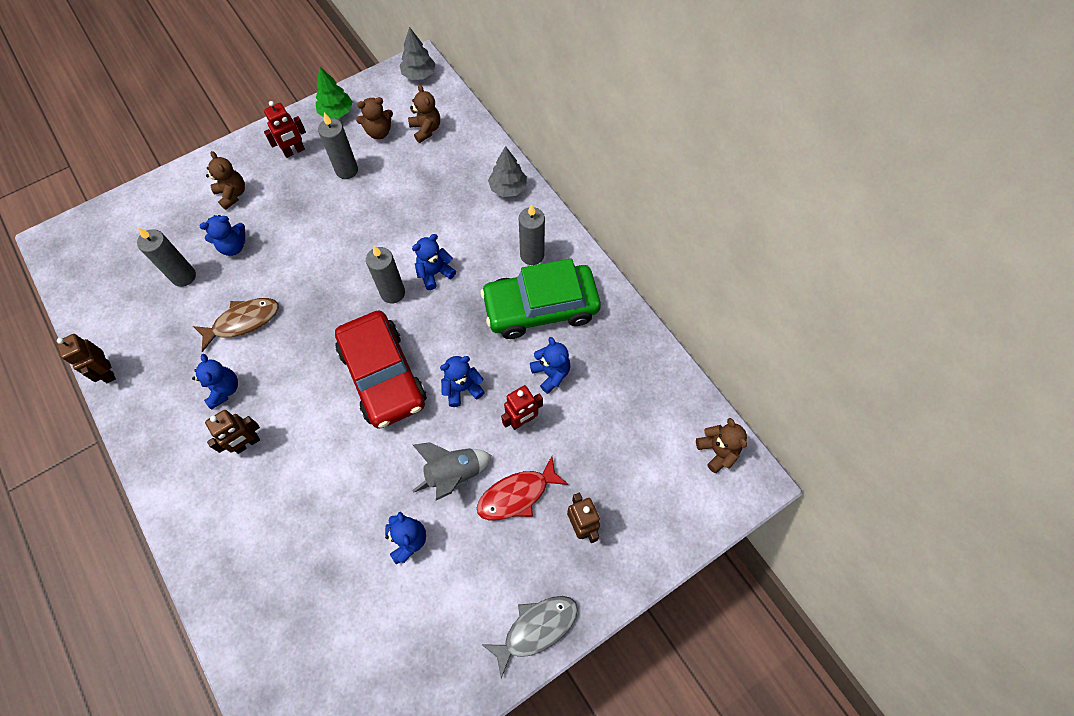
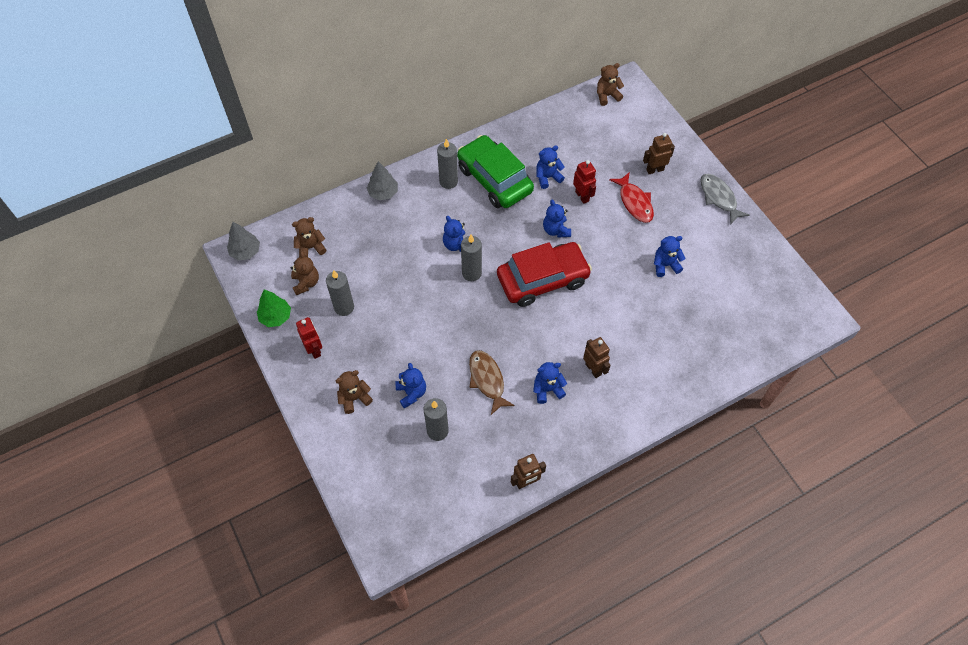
camera: 85 degrees left, 5 degrees down
grey rocket [412,442,492,500] -> none
green car [480,258,601,339] -> green car turned 150 degrees clockwise [457,135,534,208]

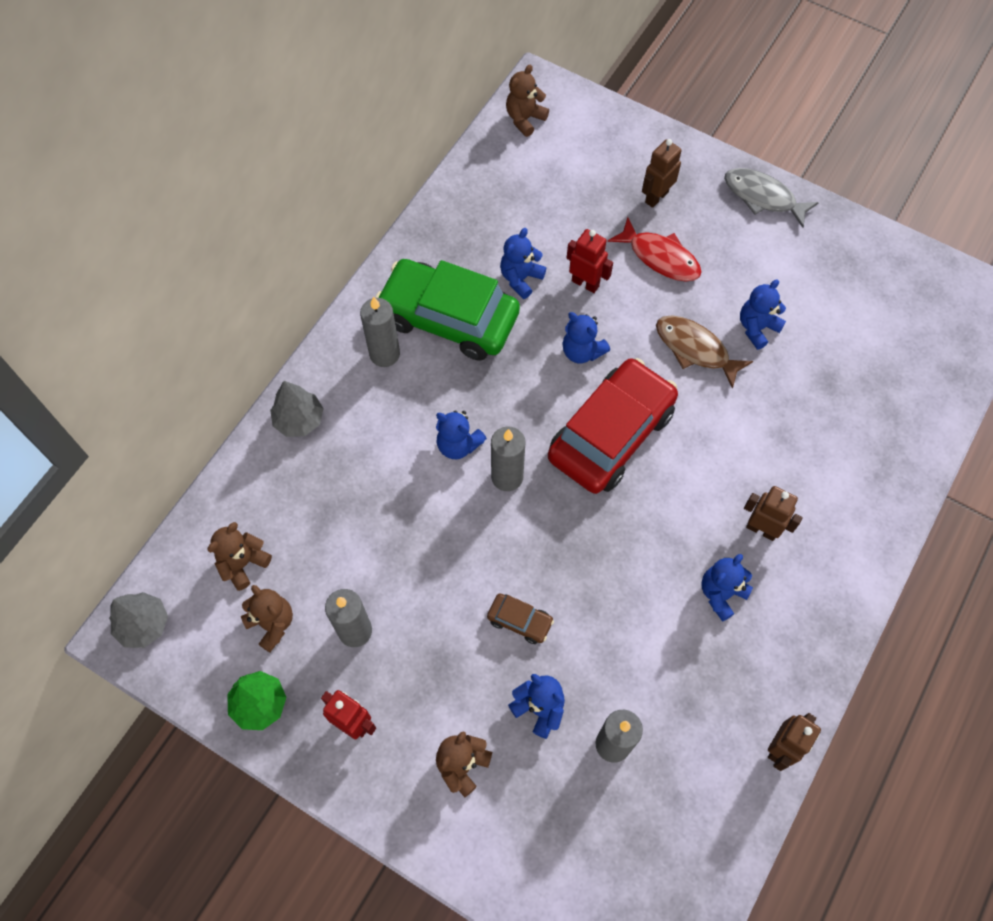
camera: 30 degrees left, 5 degrees up
brown fish [469,350,515,415] -> brown fish moved to [656,316,753,389]
none -> brown car [487,594,554,644]

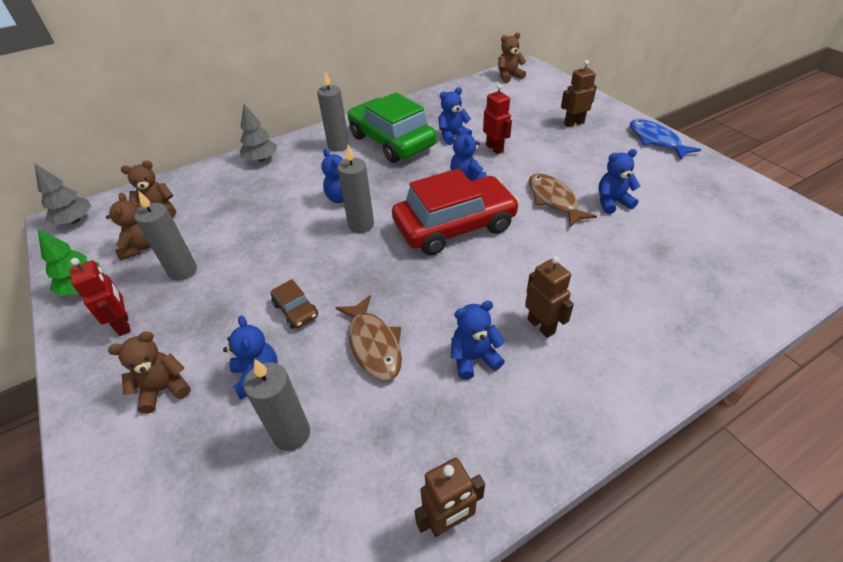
camera: 30 degrees right, 20 degrees down
red fish [608,217,702,282] -> none
grey fish [724,168,819,228] -> blue fish [630,119,701,159]
none -> brown fish [336,295,402,381]

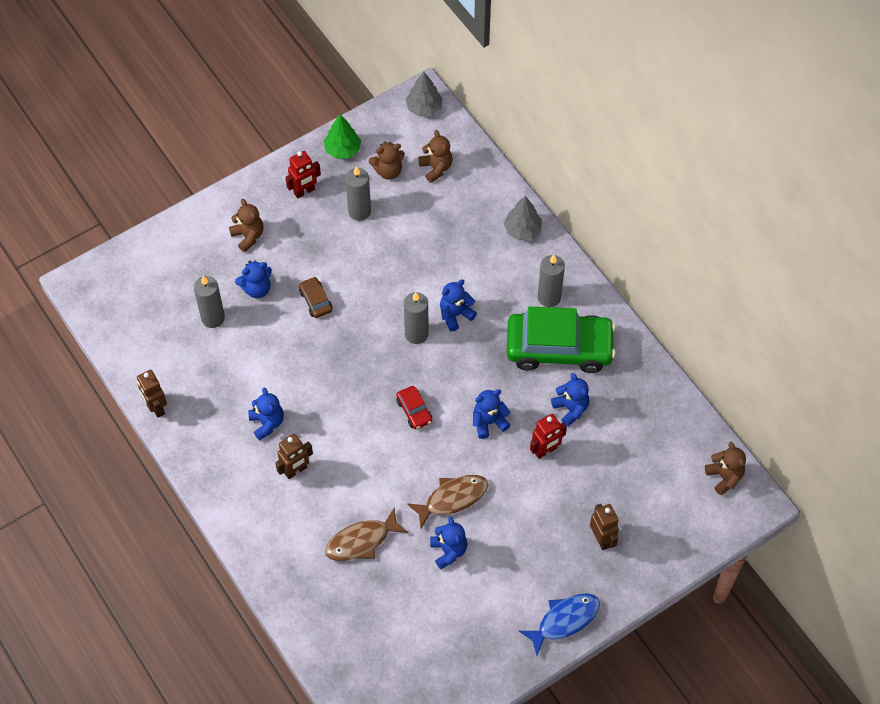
camera: 85 degrees right, 15 degrees up
brown car [270,279,318,329] -> brown car turned 105 degrees clockwise [299,277,333,318]
brown fish [336,295,402,381] -> brown fish moved to [325,508,408,561]
green car [348,92,437,163] -> green car turned 45 degrees clockwise [507,307,616,373]
red car [392,168,520,255] -> red car [396,386,432,429], size x0.41

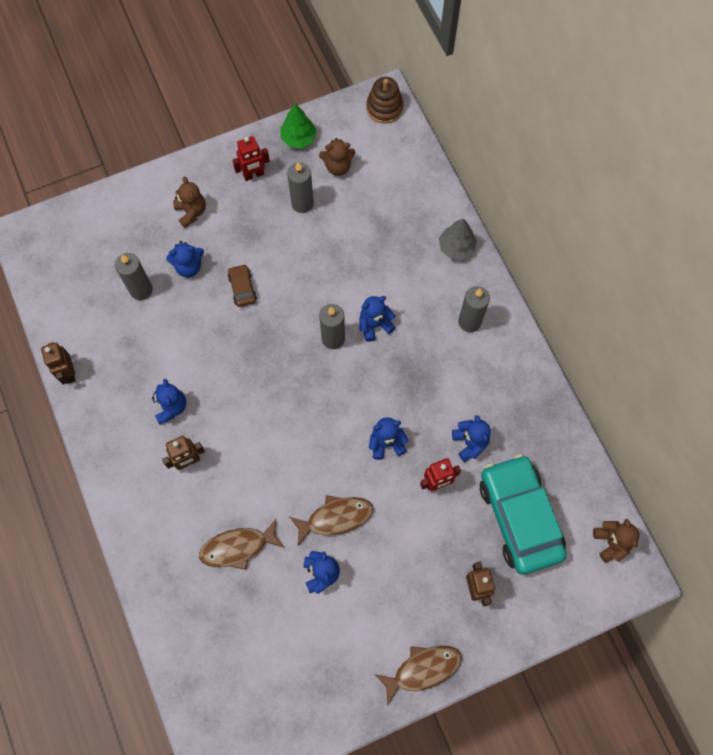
camera: 10 degrees right, 10 degrees up
red car [396,386,432,429] -> none
grey tree [406,72,443,116] -> brown stacking toy [366,77,403,124]
brown teddy bear [418,130,452,183] -> none
green car [507,307,616,373] -> none
blue fish [519,593,600,656] -> brown fish [375,646,462,706]
none -> turquoise car [480,454,567,575]

